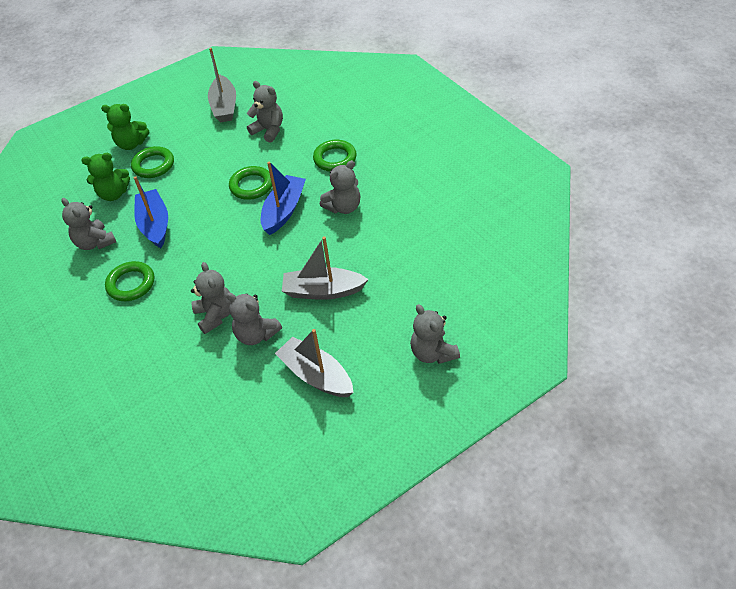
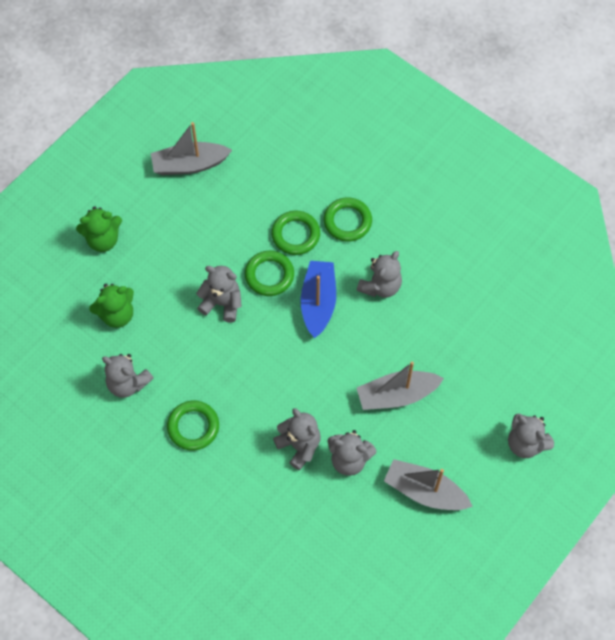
camera: 20 degrees left, 15 degrees up
green ring [131,146,174,178] -> green ring moved to [271,211,320,255]
blue boat [134,176,168,248] -> none
grey boat [208,48,236,122] -> grey boat turned 105 degrees clockwise [151,122,232,175]
grey teddy bear [247,81,283,143] -> grey teddy bear moved to [196,266,242,323]

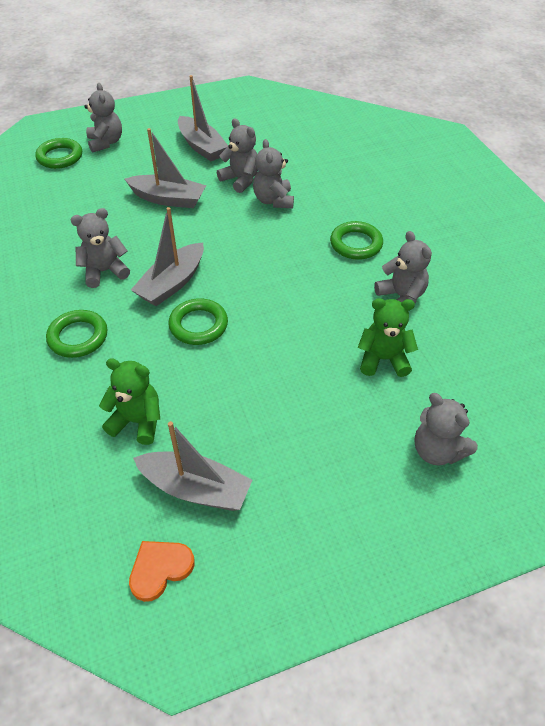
camera: 150 degrees left, 15 degrees down
green teddy bear [76,206,122,252] -> green teddy bear moved to [99,358,160,445]
grey teddy bear [196,266,242,323] -> grey teddy bear moved to [414,393,478,466]
green ring [271,211,320,255] -> green ring moved to [35,138,82,169]
blue boat [300,261,336,338] -> grey boat [131,207,204,306]
none -> orange heart [129,541,195,602]

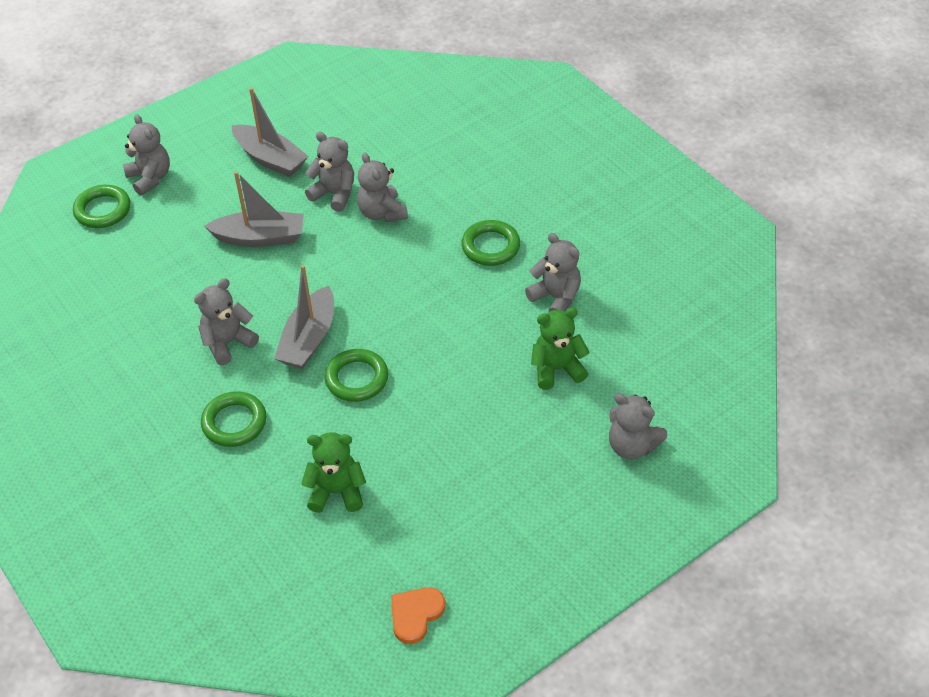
camera: 15 degrees left, 0 degrees up
grey boat [133,421,252,511] -> none

